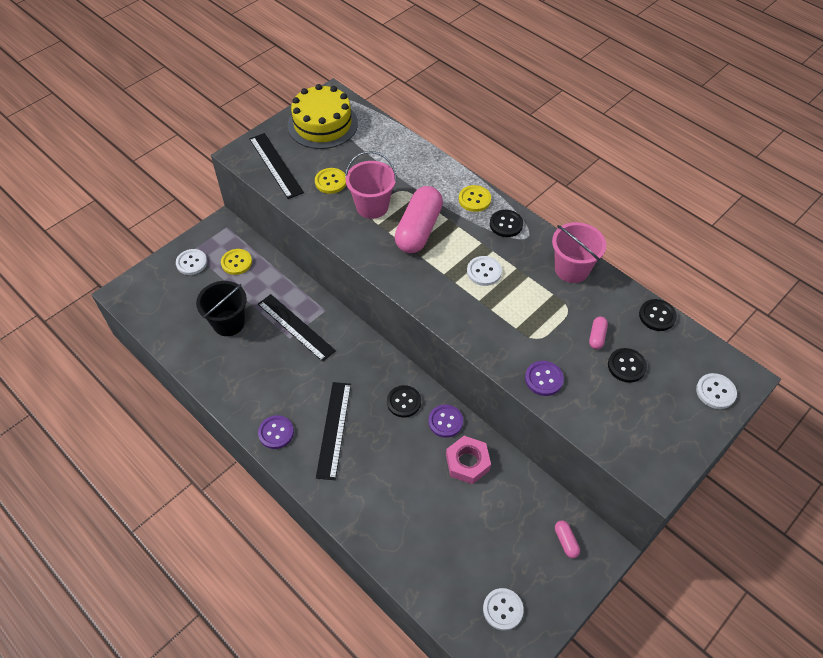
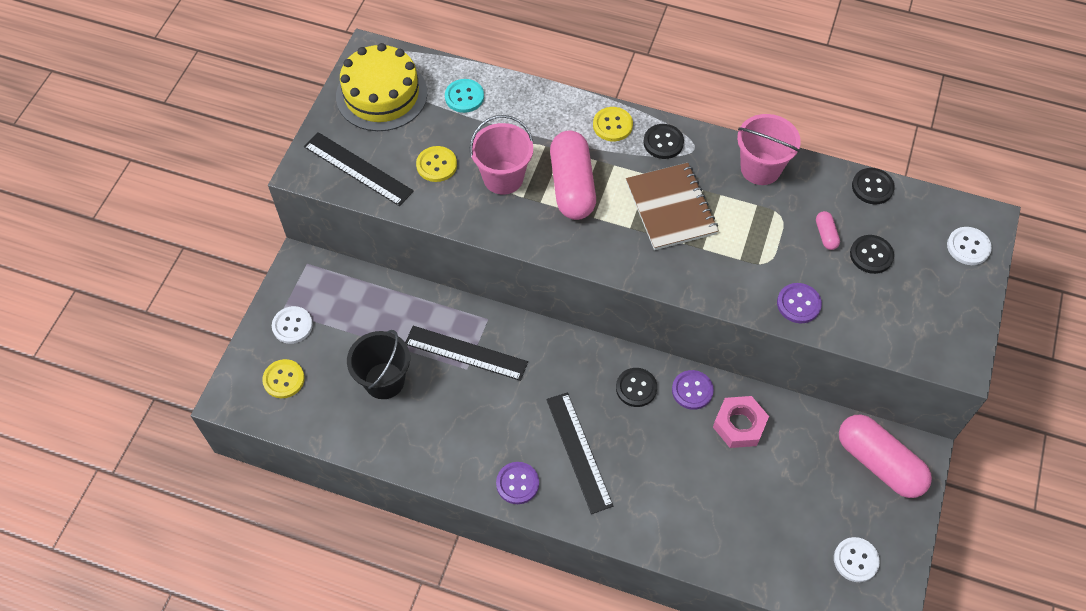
camera: 25 degrees left, 5 degrees up
yellow button [221,249,252,275] -> yellow button moved to [262,359,305,398]
white button [467,256,502,286] -> brown notebook [626,163,719,250]
pink capsule [555,521,580,558] -> pink capsule [839,414,932,498], size x2.37
none -> turquoise button [445,79,484,113]

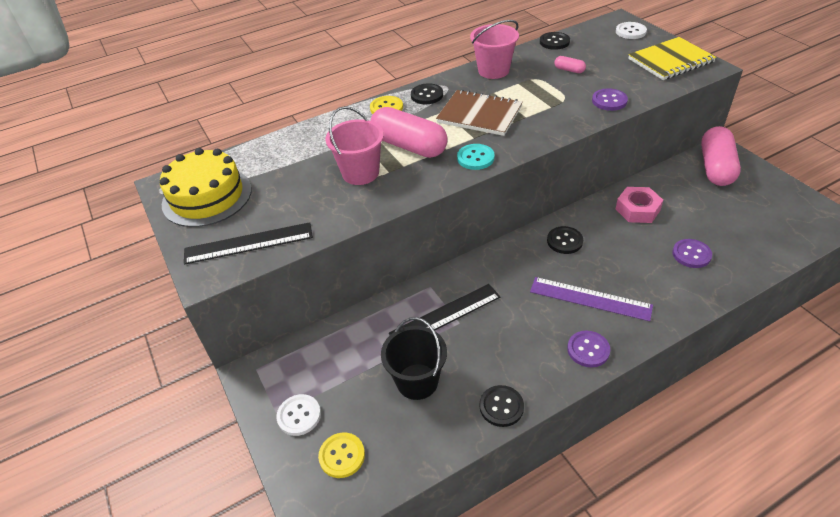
camera: 45 degrees left, 15 degrees down
yellow button [416,146,457,182] -> none
turquoise button [445,79,484,113] -> turquoise button moved to [457,144,494,170]
black ruler [546,392,613,514] -> purple ruler [530,277,653,321]
purple button [672,370,714,410] -> purple button moved to [672,239,712,268]
white button [834,537,880,582] -> none
pink capsule [839,414,932,498] -> pink capsule turned 75 degrees counterclockwise [701,126,741,186]
black button [850,235,894,274] -> black button moved to [480,385,524,427]
none -> yellow notebook [628,37,716,80]

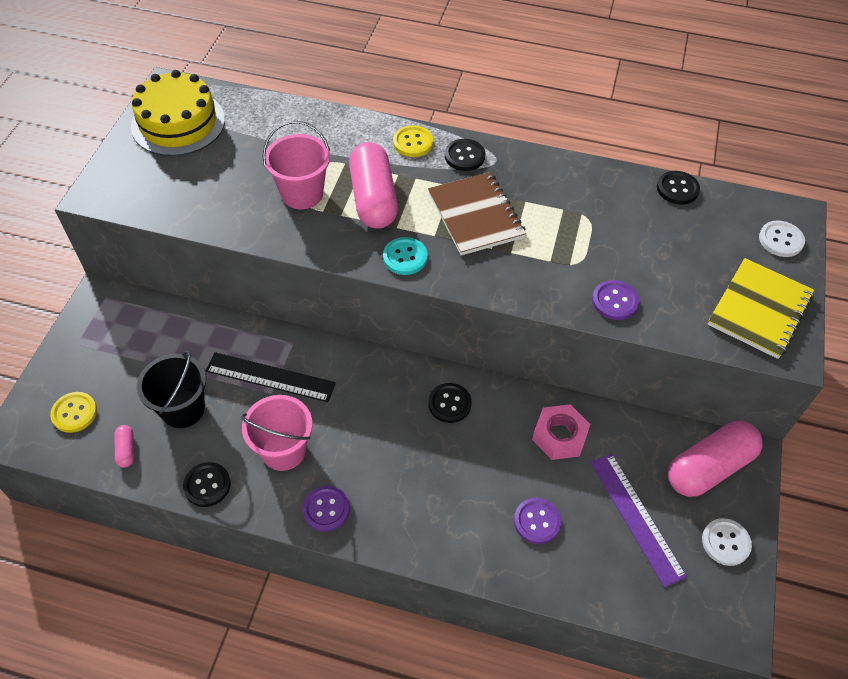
camera: 40 degrees right, 10 degrees up
black ruler [184,222,313,265] -> none
white button [277,394,321,436] -> white button moved to [702,518,752,566]
pink bucket [470,20,519,79] -> pink bucket moved to [241,395,313,471]
purple ruler [530,277,653,321] -> purple ruler moved to [591,454,687,587]
pink capsule [554,56,586,73] -> pink capsule moved to [114,425,134,468]
yellow notebook [628,37,716,80] -> yellow notebook turned 75 degrees counterclockwise [708,258,814,359]

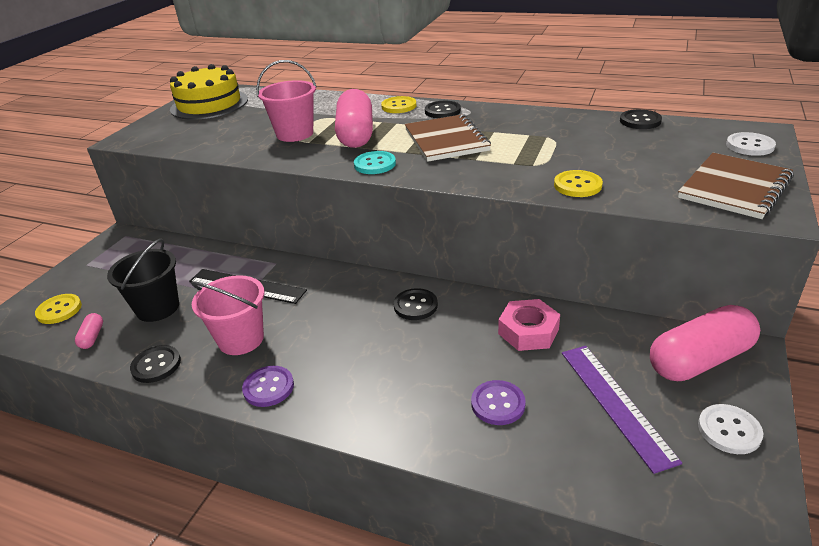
camera: 10 degrees right, 20 degrees down
purple button [592,280,639,320] -> yellow button [554,170,603,197]
yellow notebook [708,258,814,359] -> brown notebook [678,153,794,219]

